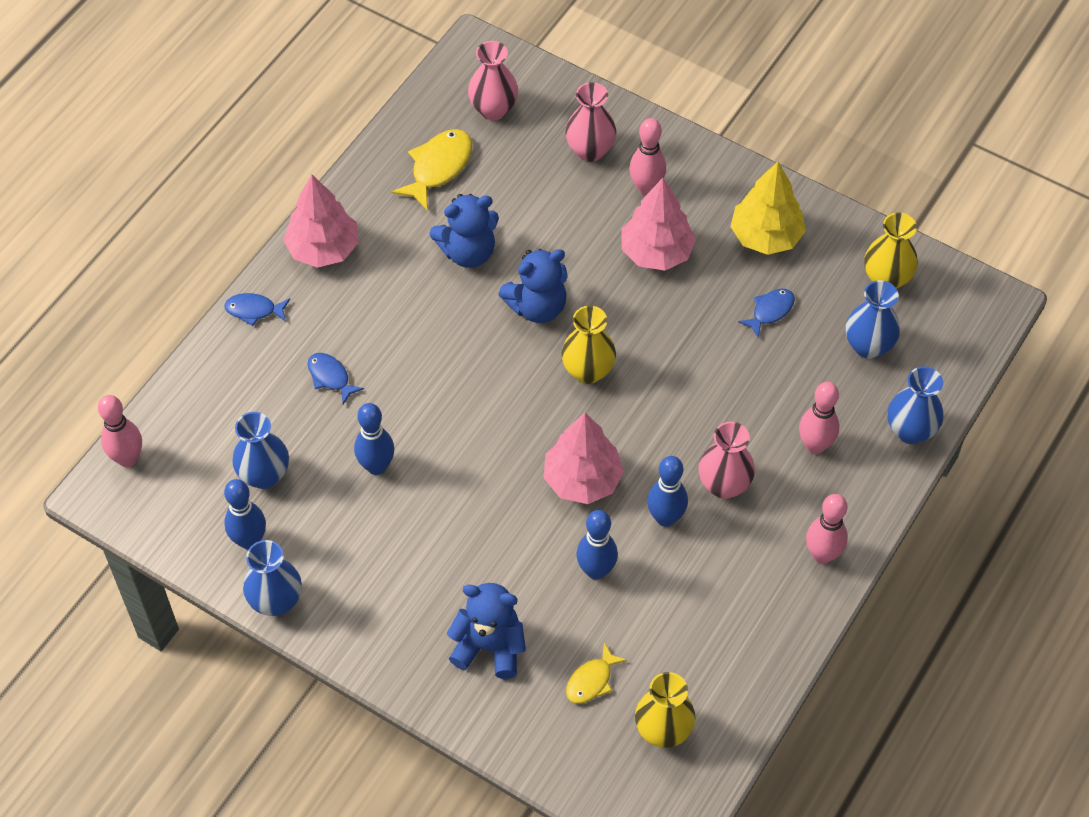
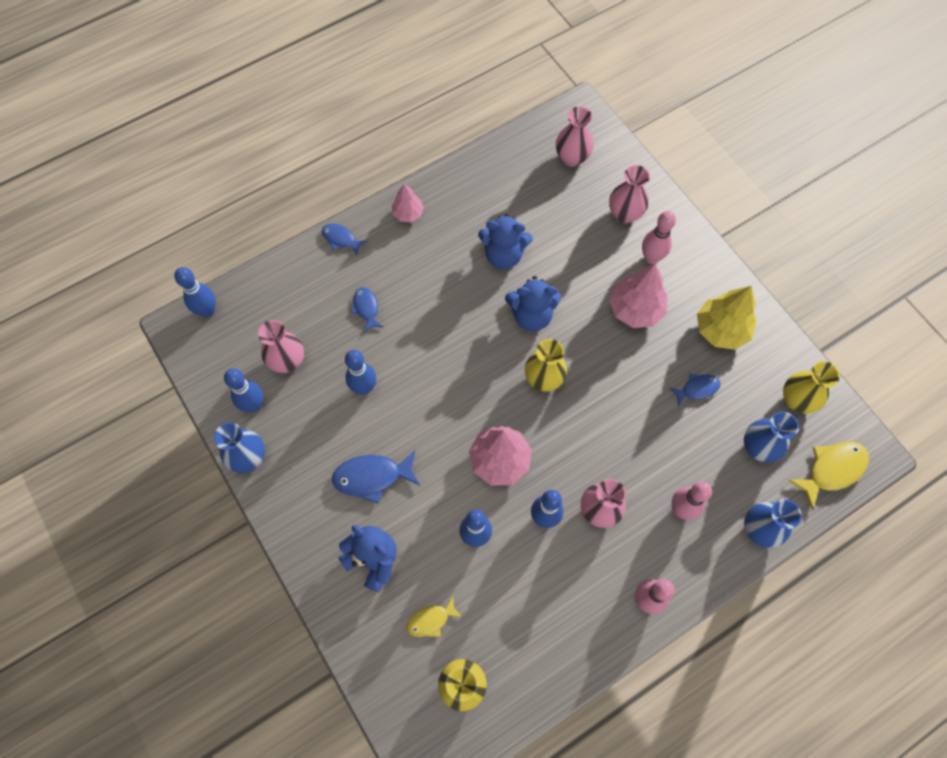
camera: 25 degrees right, 10 degrees up
pink bowling pin [98,395,142,467] -> blue bowling pin [174,267,216,317]
blue vase [232,412,289,489] -> pink vase [258,320,304,373]
pink tree [283,175,359,268] -> pink tree [392,184,424,223], size x0.59
yellow fish [391,129,472,211] -> yellow fish moved to [788,442,869,510]
none -> blue fish [332,451,420,504]

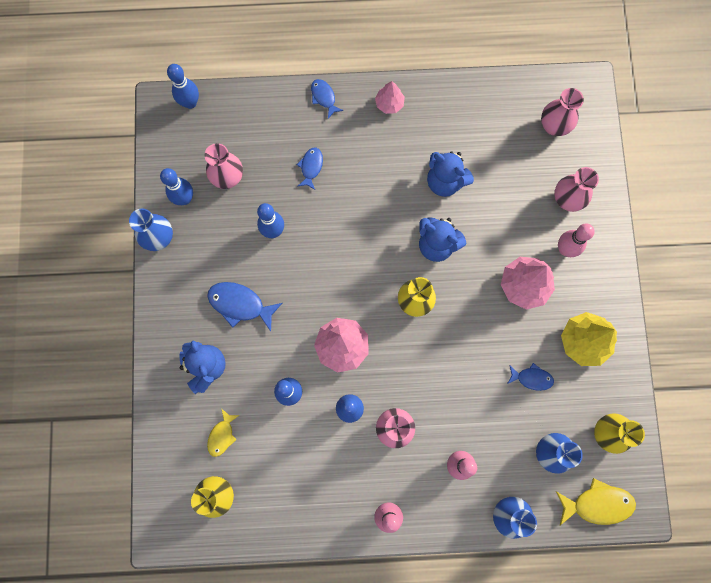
camera: 30 degrees right, 10 degrees up
yellow fish [406,596,463,637] -> yellow fish turned 75 degrees counterclockwise [207,408,239,457]

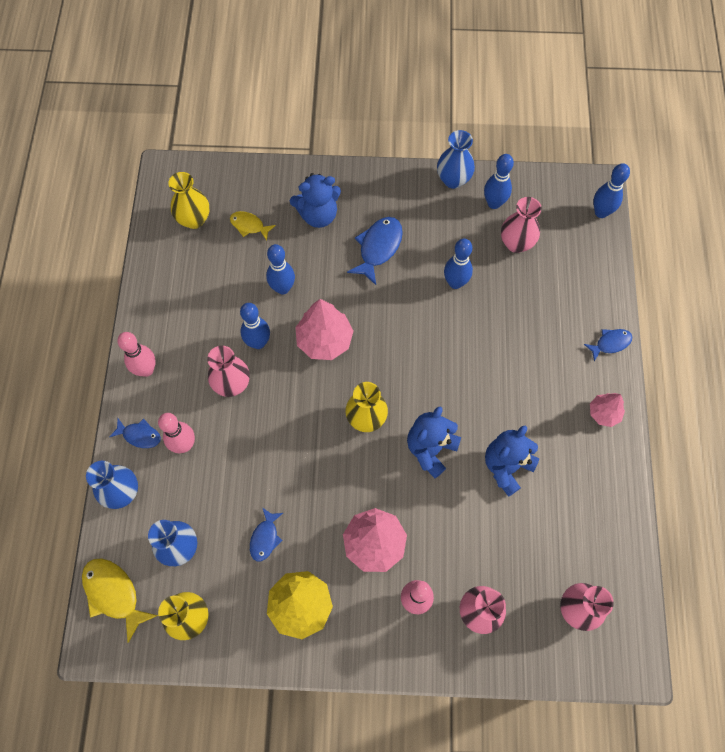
camera: 95 degrees right, 10 degrees down
blue fish [297,148,323,190] -> blue fish moved to [109,419,161,448]
yellow fish [556,478,636,525] -> yellow fish turned 135 degrees clockwise [82,559,158,643]

